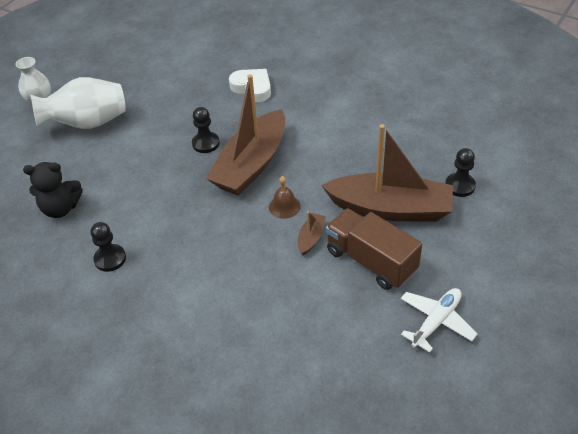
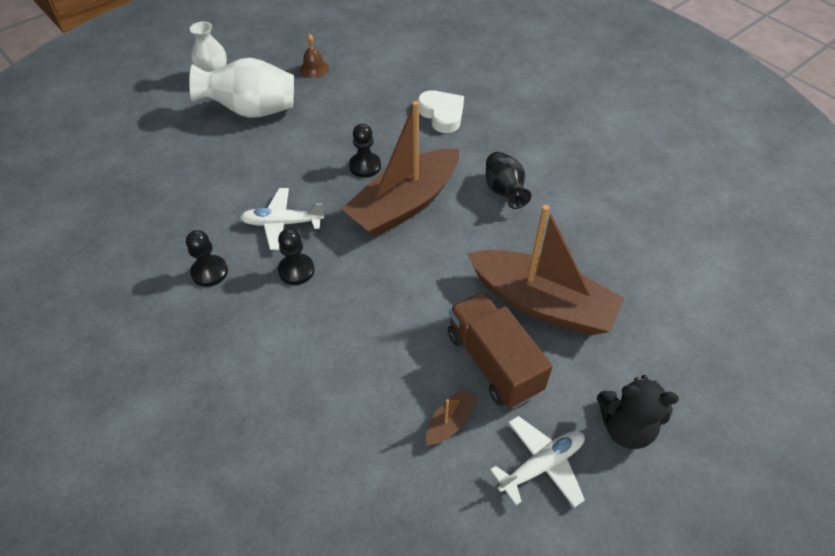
camera: 15 degrees right, 5 degrees up
black teddy bear [23,162,83,218] -> black teddy bear moved to [597,375,679,449]
brown bell [269,176,301,219] -> brown bell moved to [300,34,329,78]
brown boat [298,212,326,255] -> brown boat moved to [426,388,478,446]
black pawn [445,148,476,197] -> black pawn moved to [278,228,315,285]
none -> white plane [240,188,324,250]
none -> black vase [486,152,531,209]

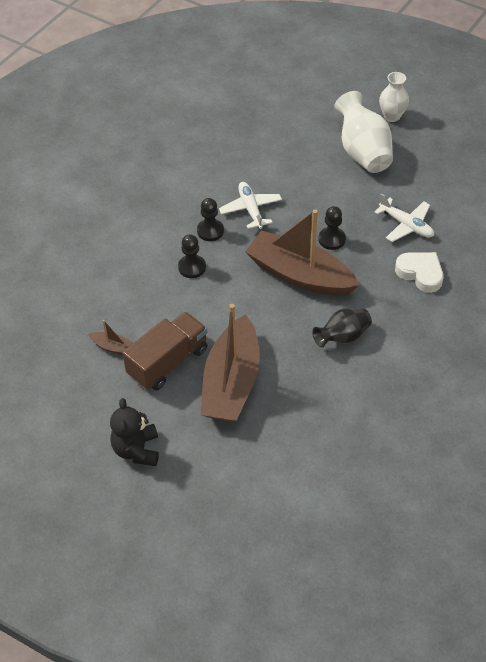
camera: 75 degrees right, 0 degrees up
black pawn [186,230,228,287] -> black pawn moved to [178,234,206,278]
brown bell [300,34,329,78] -> none
white heart [418,90,464,133] -> white heart turned 90 degrees counterclockwise [395,252,443,293]
white plane [490,416,585,508] -> white plane moved to [374,194,434,242]

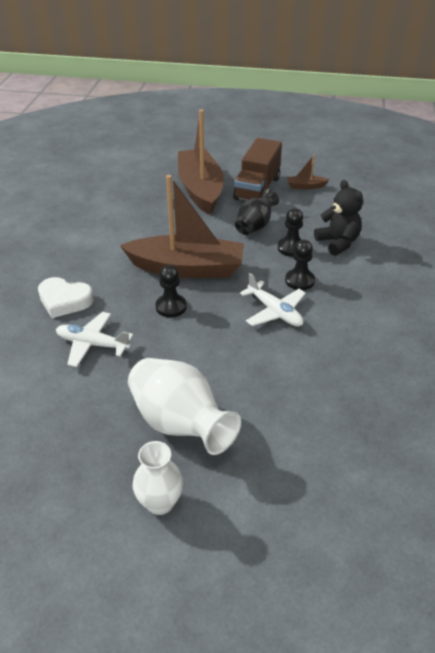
camera: 155 degrees right, 10 degrees down
black teddy bear [110,398,159,466] -> black teddy bear moved to [314,180,363,256]
black vase [312,308,372,347] -> black vase moved to [235,189,279,235]

